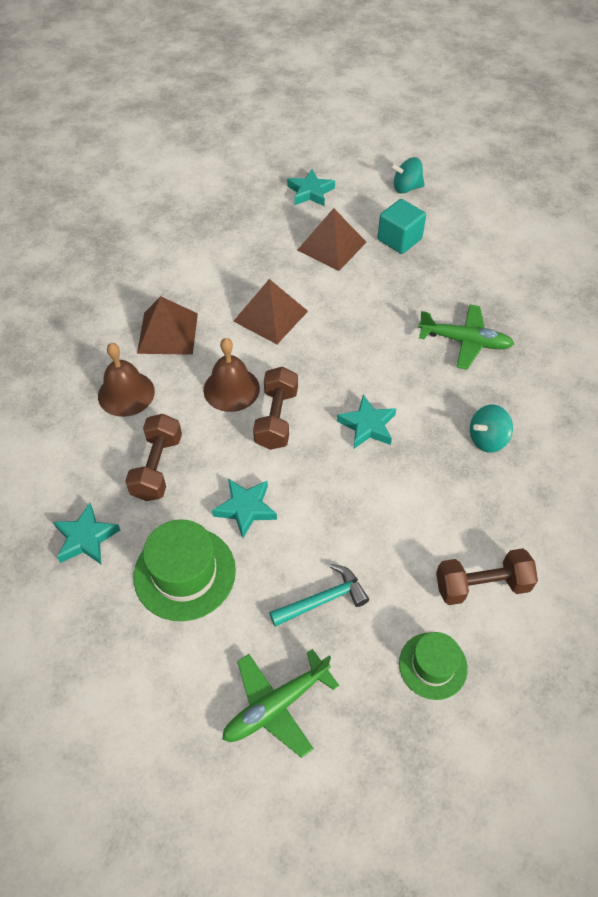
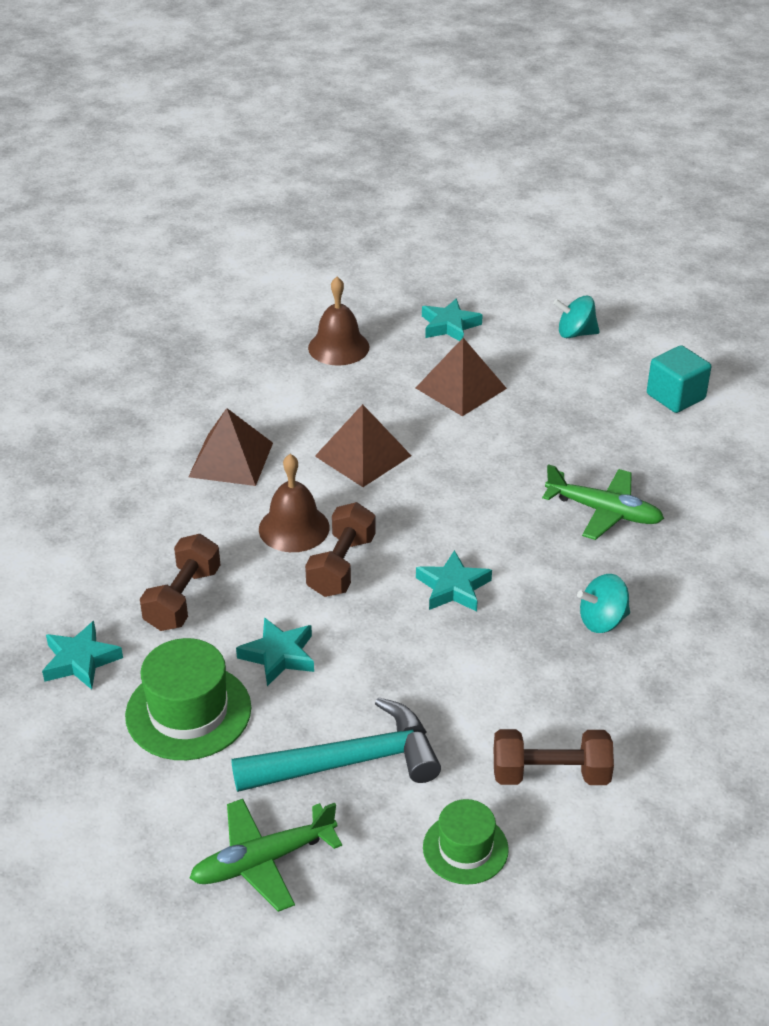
camera: 10 degrees right, 15 degrees down
brown bell [98,343,155,417] -> brown bell moved to [308,277,370,365]
turquoise hammer [269,564,369,627] -> turquoise hammer [231,697,441,792], size x1.66
turquoise cube [378,199,426,254] -> turquoise cube moved to [647,345,711,413]

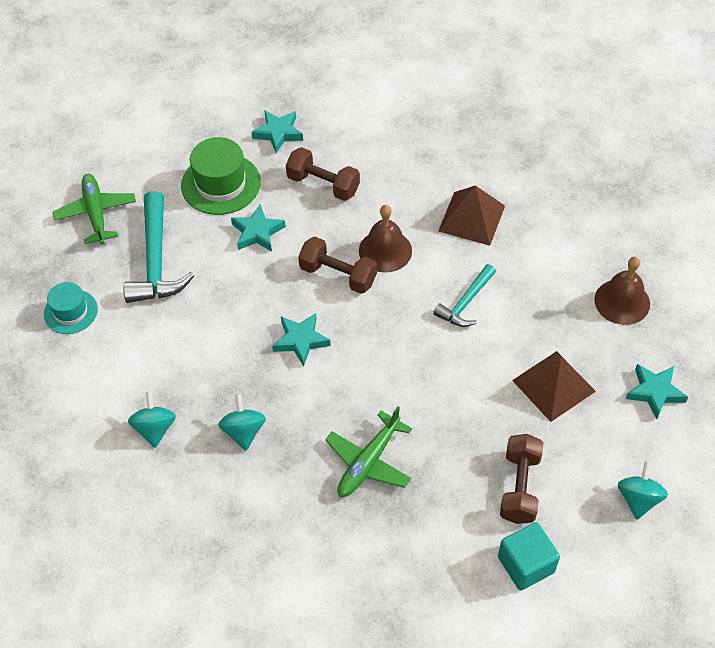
camera: 100 degrees right, 15 degrees up
brown pyramid [315,404,412,487] -> turquoise hammer [433,264,496,327]
green hat [423,799,509,885] -> turquoise hat [44,282,98,334]
brown dumbbell [494,729,614,785] -> brown dumbbell moved to [500,434,543,524]
none -> turquoise spinning top [128,391,176,448]

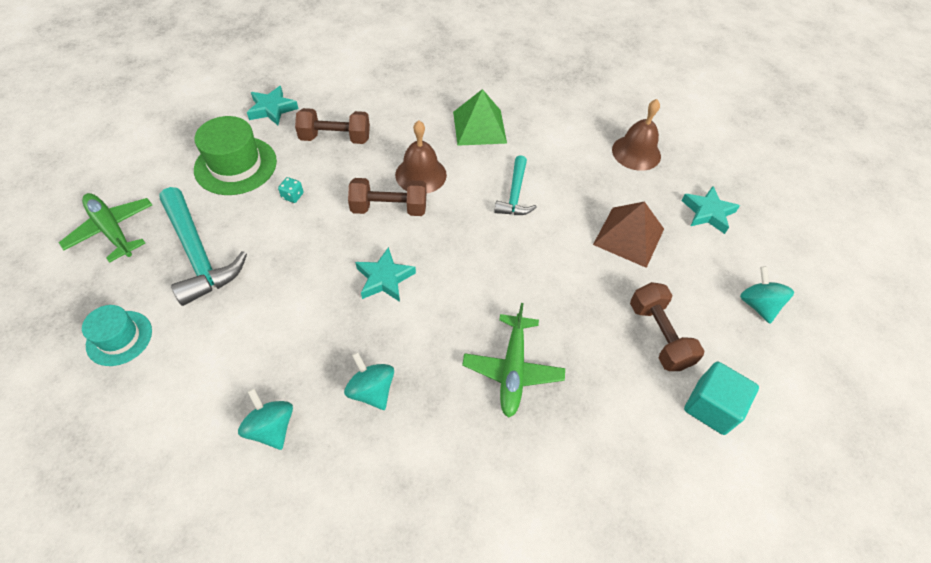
camera: 30 degrees left, 0 degrees up
turquoise star [231,205,286,252] -> turquoise dice [278,177,303,203]
brown pyramid [438,185,505,246] -> green pyramid [453,89,507,146]

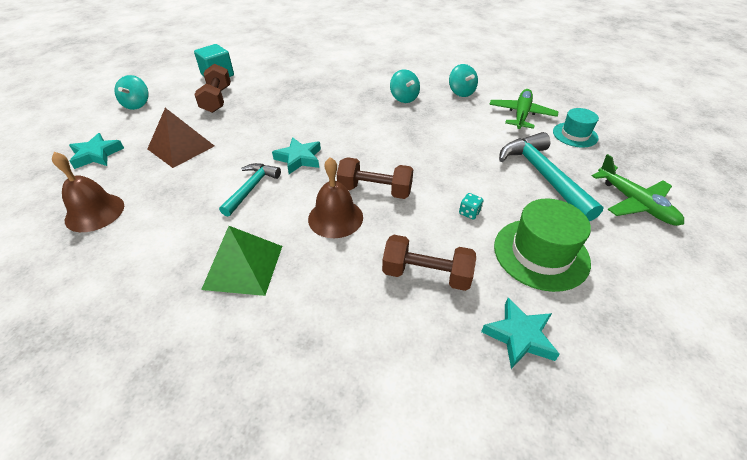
camera: 165 degrees left, 10 degrees down
turquoise star [355,247,416,302] -> turquoise star moved to [272,137,321,174]
green plane [462,303,565,418] -> green plane moved to [489,89,558,129]

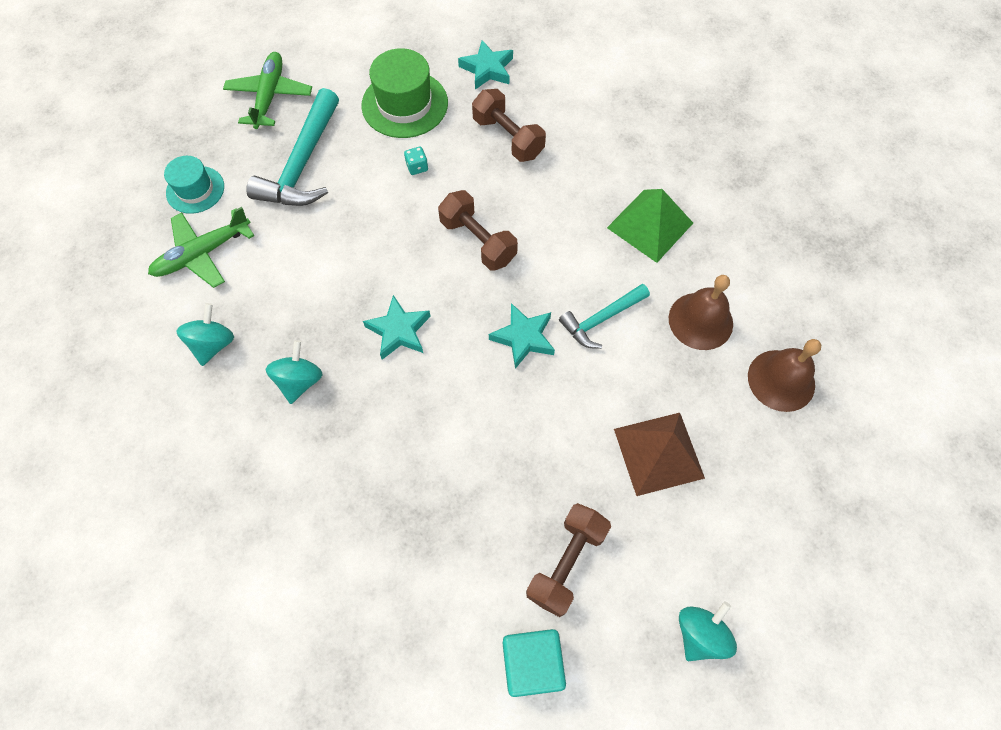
camera: 145 degrees left, 20 degrees up
turquoise star [69,133,124,169] -> turquoise star moved to [363,295,431,360]
brown bell [308,157,363,238] -> brown bell moved to [669,275,733,350]

